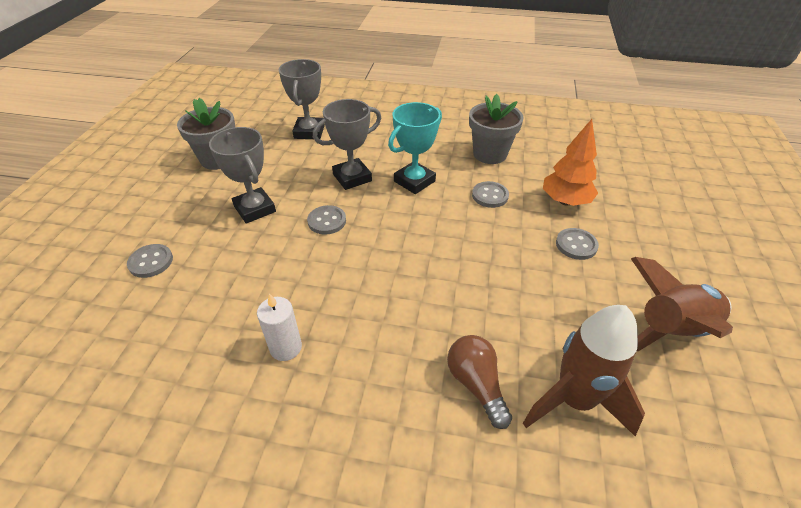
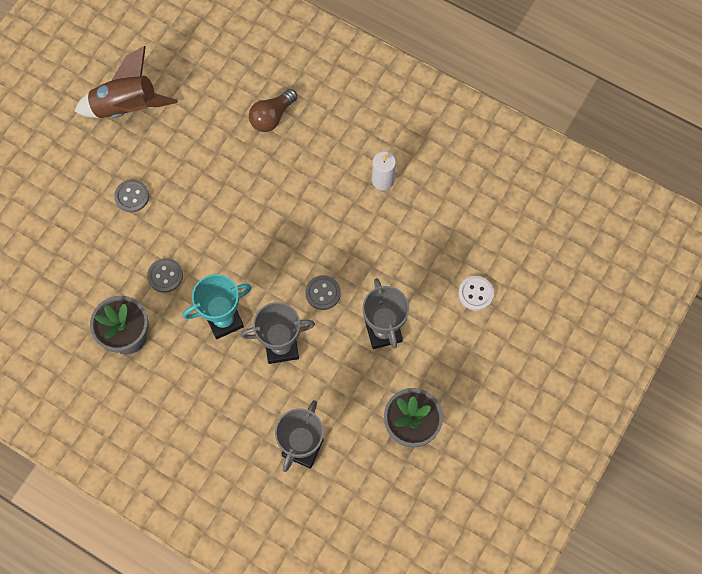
camera: 160 degrees left, 25 degrees up
grey button [127,244,173,278] -> white button [458,276,494,311]
brown light bulb [447,335,512,429] -> brown light bulb turned 45 degrees clockwise [249,89,297,132]
brown rocket [523,305,645,436] -> none
orange tree [543,119,598,206] -> none

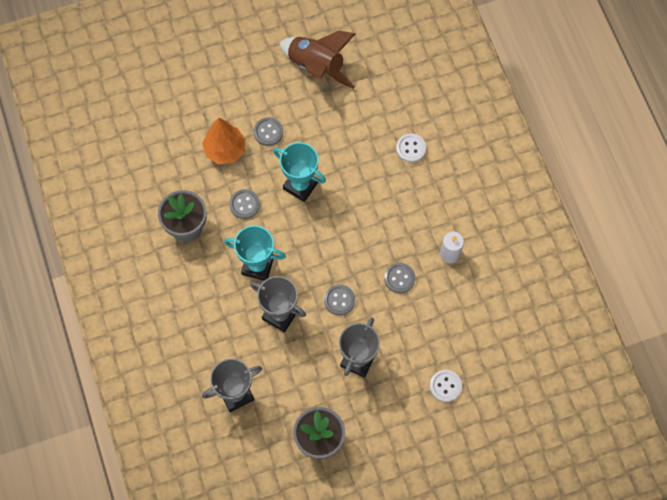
camera: 40 degrees right, 0 degrees up
brown light bulb [249,89,297,132] -> white button [396,133,426,162]
none -> orange tree [202,118,246,164]
none -> turquoise trophy [273,142,326,202]
none -> grey button [384,263,415,293]

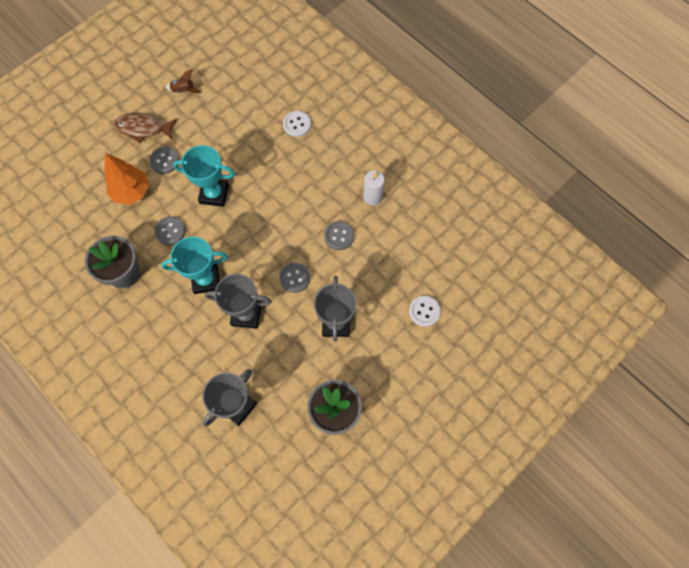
camera: 25 degrees left, 0 degrees up
brown rocket [279,30,355,89] -> brown rocket [166,69,202,93], size x0.44
none -> brown fish [113,113,177,143]

